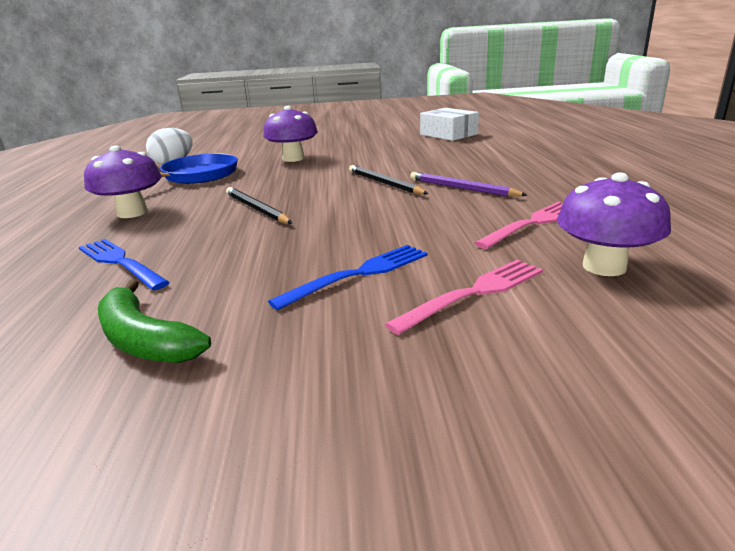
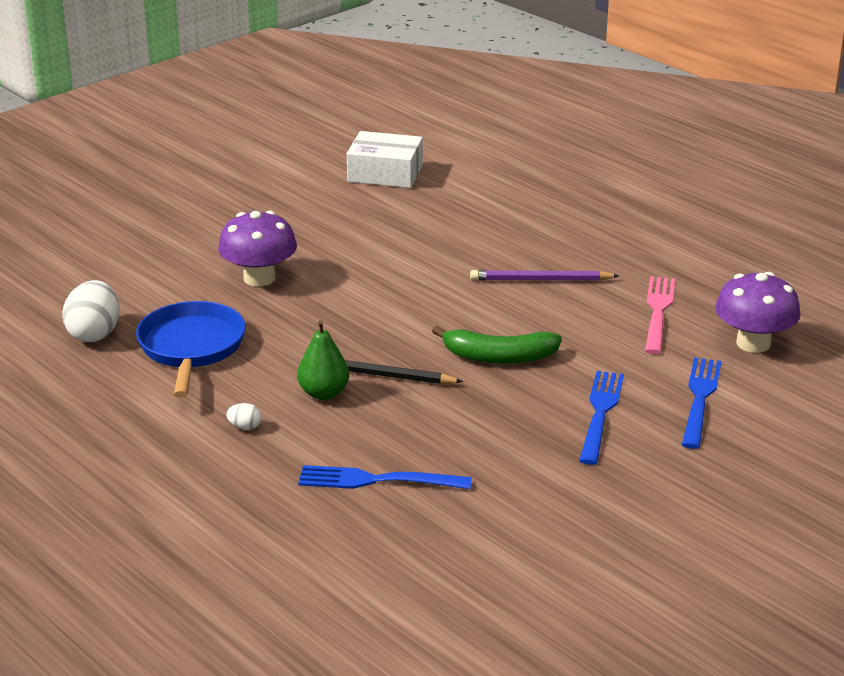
camera: 40 degrees left, 5 degrees up
purple mushroom [84,145,162,218] -> white egg [226,403,262,430]
green banana [98,279,211,363] -> green banana moved to [432,326,562,364]
black pencil [349,165,428,195] -> none
pink fork [385,260,543,335] -> blue fork [682,357,721,449]
none -> green pear [297,320,349,400]

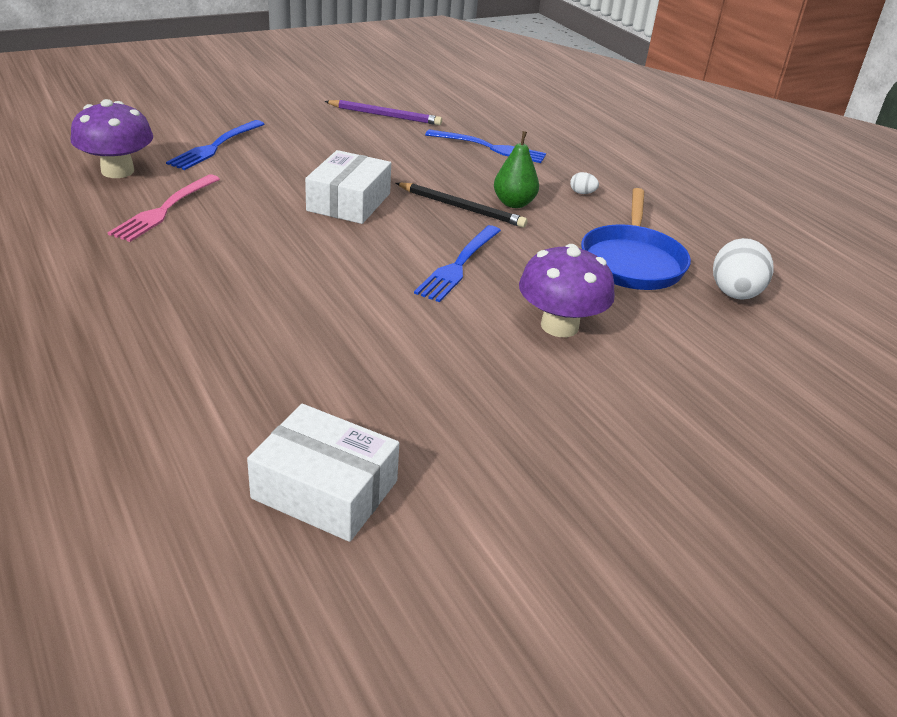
camera: 170 degrees left, 5 degrees up
green banana [432,326,562,364] -> white box [305,150,391,224]
purple pencil [470,270,619,281] -> purple pencil moved to [324,100,442,125]
blue fork [579,371,624,465] -> blue fork moved to [414,225,501,302]

